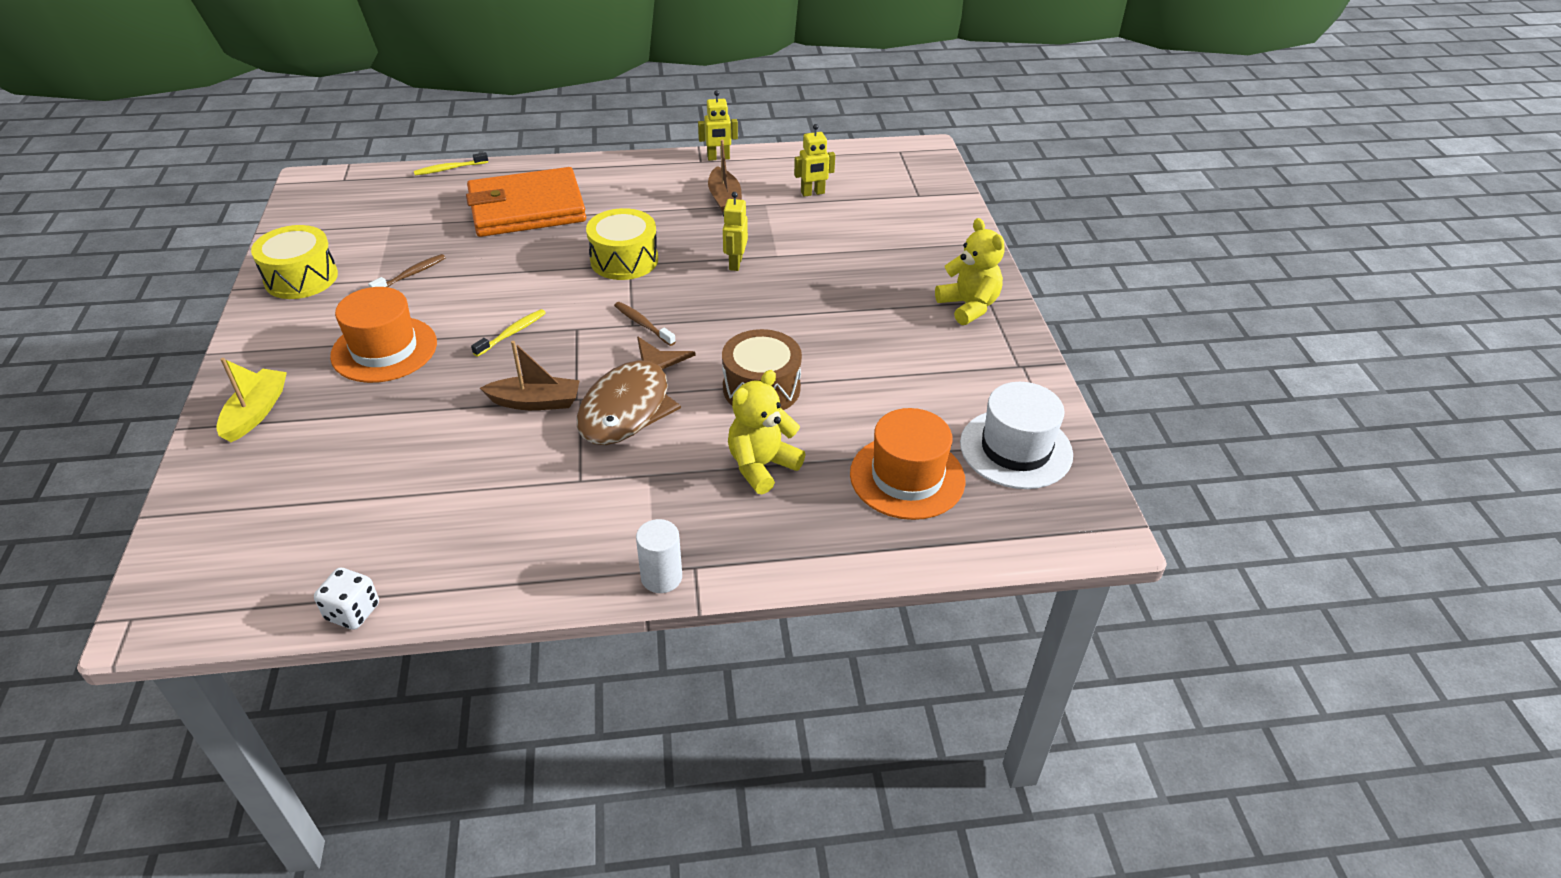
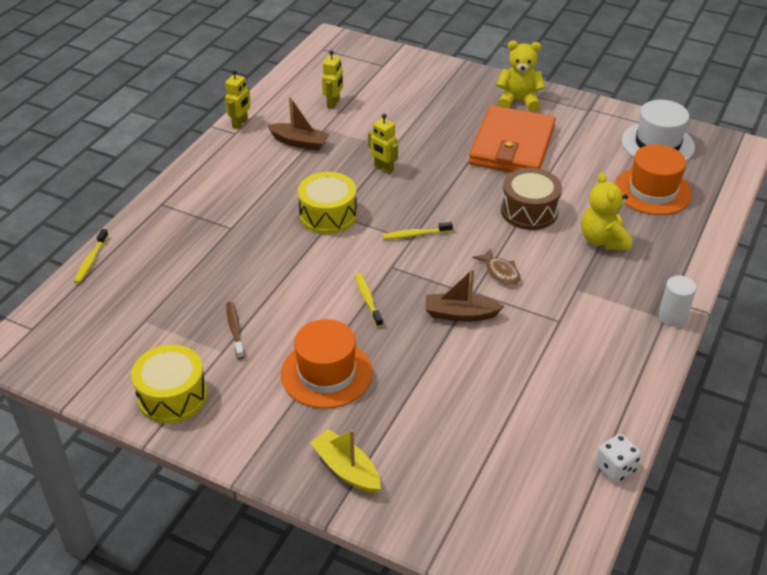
camera: 55 degrees left, 0 degrees up
orange wallet [466,167,586,237] -> orange wallet moved to [469,105,556,172]
brown boat [480,341,580,410] -> brown boat turned 120 degrees counterclockwise [425,269,504,322]
brown fish [576,337,696,445] -> brown fish [473,248,521,285], size x0.45
brown toothbrush [614,302,676,346] -> yellow toothbrush [382,222,453,240]

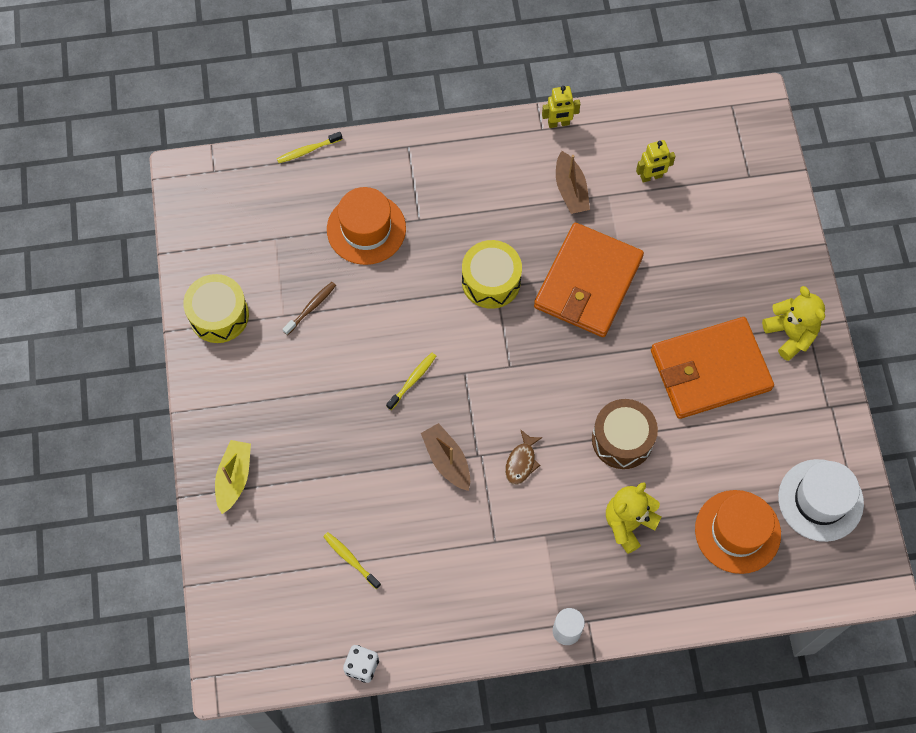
camera: 55 degrees right, 25 degrees up
orange hat [281,319,372,409] -> orange hat moved to [327,187,406,265]
yellow robot [368,114,398,174] -> orange wallet [534,223,644,337]
yellow toothbrush [382,222,453,240] -> yellow toothbrush moved to [323,532,381,589]

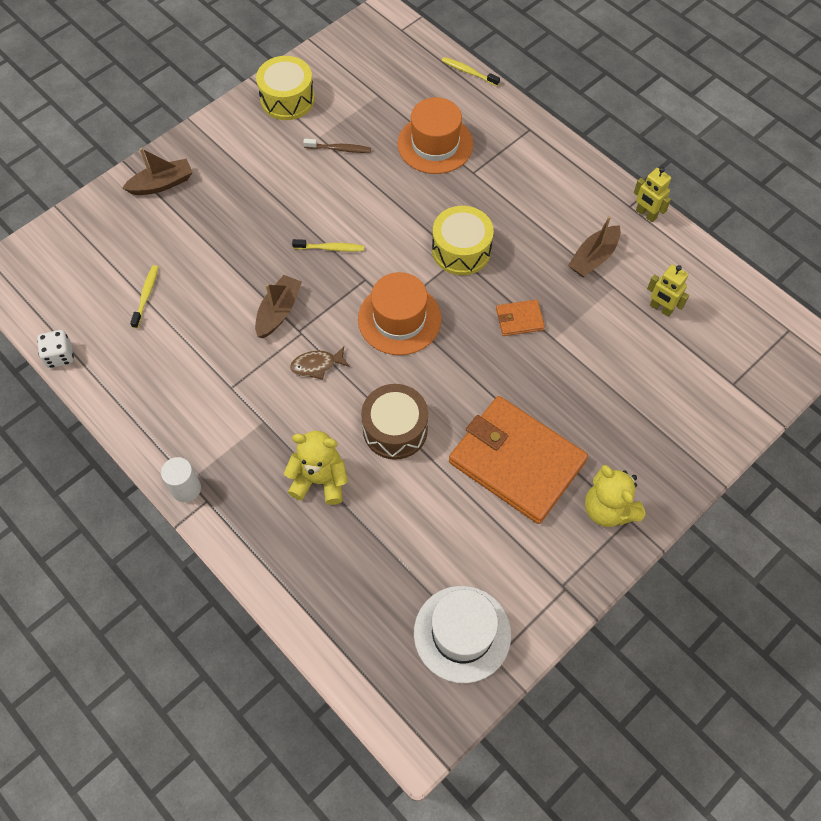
camera: 55 degrees right, 5 degrees down
yellow boat [215,440,251,514] -> brown boat [122,148,193,195]
orange wallet [534,223,644,337] -> orange wallet [496,300,545,336], size x0.42
orange hat [695,490,781,574] -> orange hat moved to [358,272,441,355]
yellow teddy bear [762,286,825,361] -> yellow teddy bear turned 120 degrees clockwise [585,465,645,527]

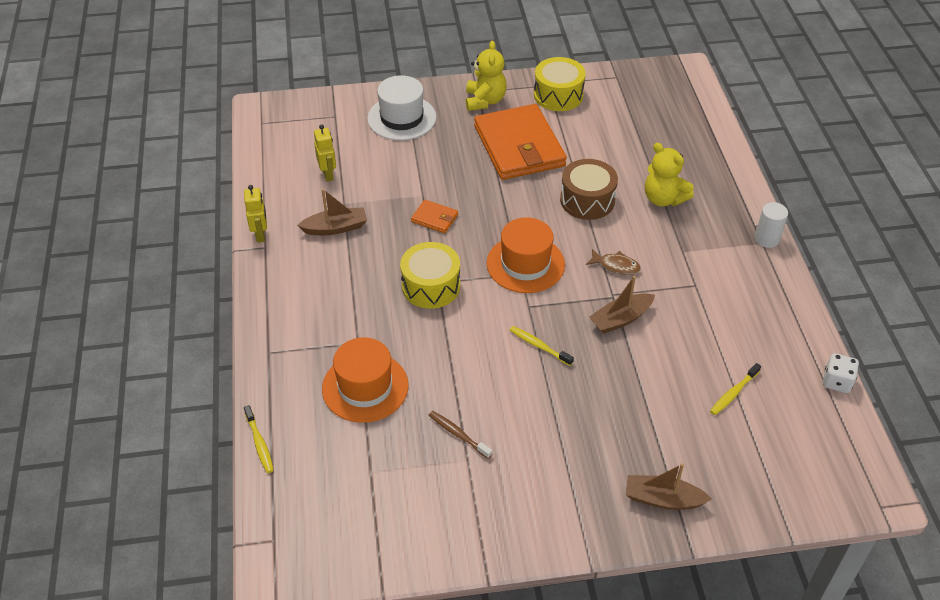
camera: 145 degrees left, 15 degrees down
yellow drum [256,56,315,120] -> yellow drum moved to [534,57,586,111]
white hat [414,586,511,683] -> white hat moved to [367,75,436,141]

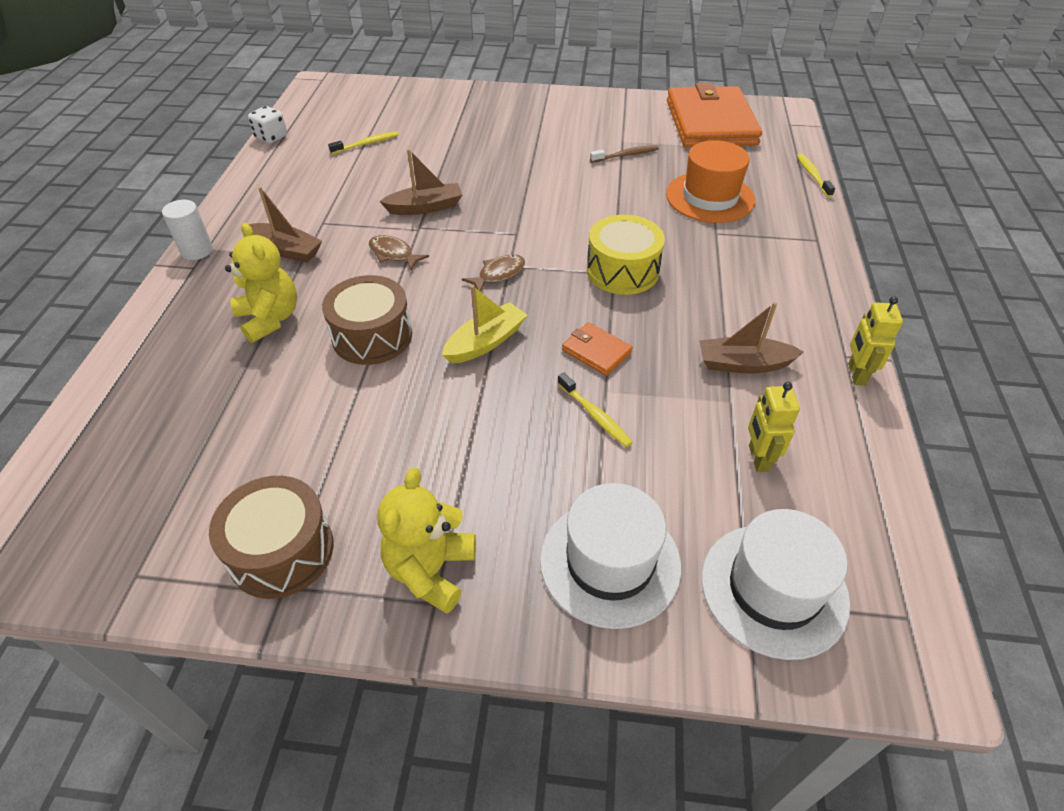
camera: 165 degrees left, 0 degrees up
brown toothbrush [429,411,492,459] -> brown toothbrush turned 75 degrees counterclockwise [590,145,659,163]
orange wallet [474,104,567,180] -> orange wallet moved to [667,83,762,147]
orange hat [486,217,565,293] -> brown fish [462,254,525,292]
yellow toothbrush [510,326,574,366] -> yellow toothbrush moved to [557,373,633,447]
yellow drum [534,57,586,111] -> brown drum [209,476,334,599]
brown boat [626,463,712,510] -> brown boat moved to [249,187,322,263]
none -> yellow boat [442,285,528,364]
none -> white hat [702,509,850,660]

